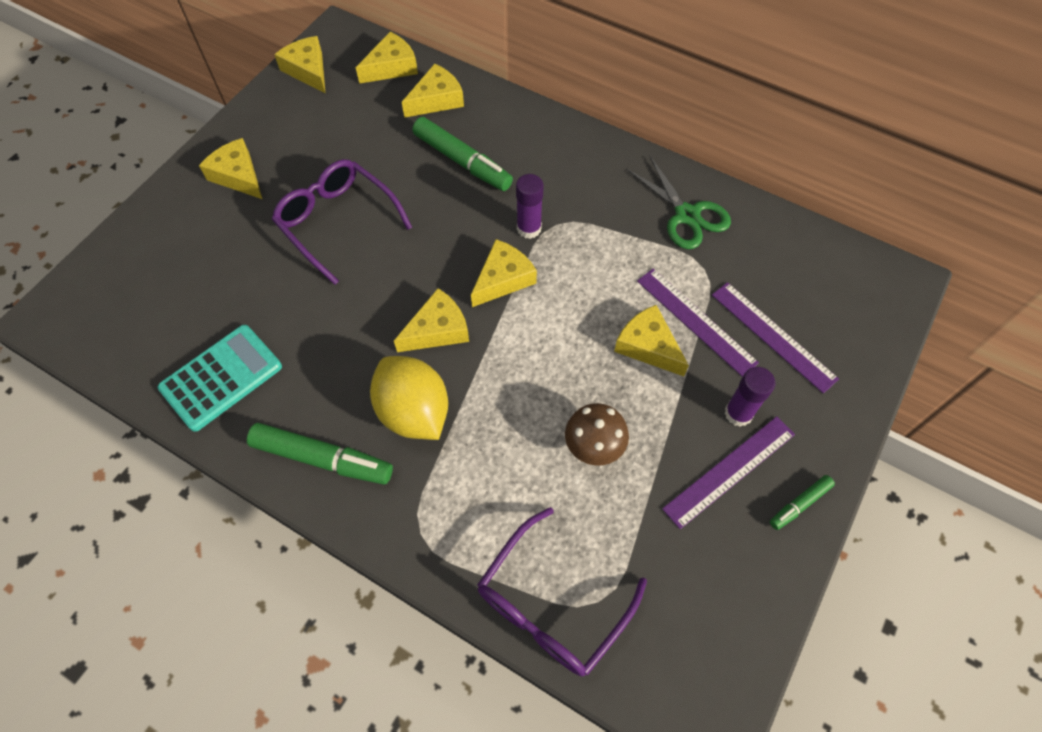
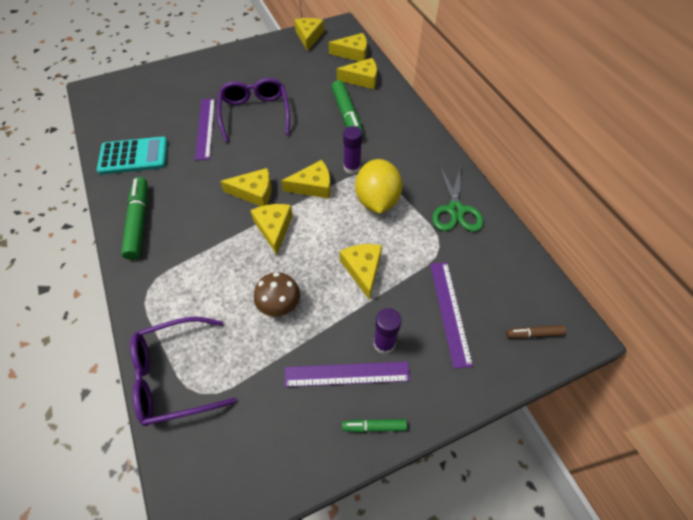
camera: 35 degrees right, 5 degrees down
yellow cheese [199,138,262,199] -> yellow cheese moved to [250,204,293,255]
green marker [247,423,393,485] -> green marker turned 150 degrees counterclockwise [121,177,147,260]
yellow lemon [370,356,448,440] -> yellow lemon moved to [355,159,402,214]
purple ruler [637,269,759,377] -> purple ruler moved to [195,98,215,160]
none -> brown marker [506,325,566,338]

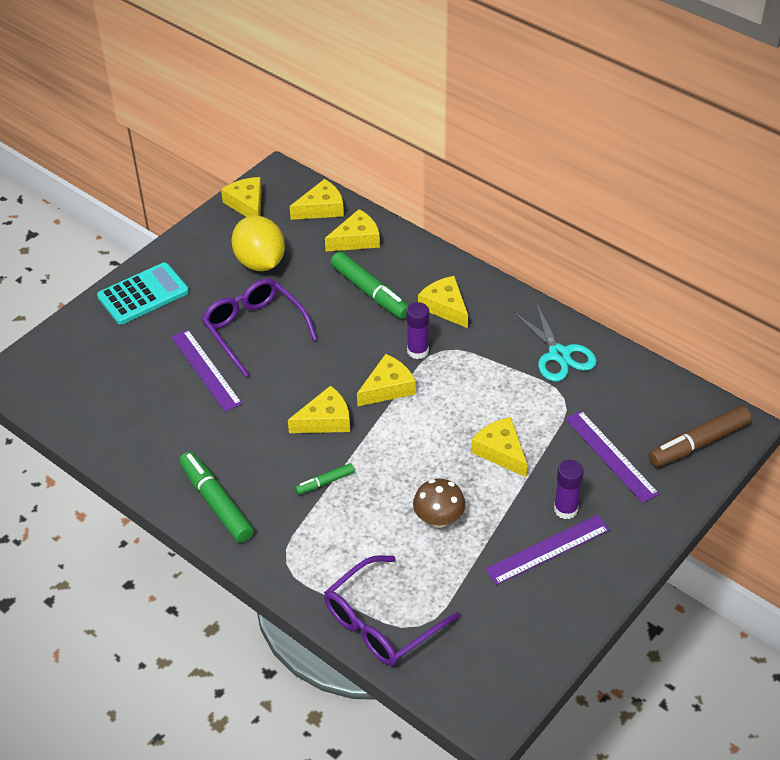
camera: 25 degrees left, 10 degrees down
turquoise calculator [97,137,168,175] -> turquoise calculator moved to [97,262,189,325]
yellow cheese [250,204,293,255] -> yellow cheese moved to [418,276,468,328]
green marker [342,419,407,432] -> green marker moved to [295,463,355,495]
yellow lemon [355,159,402,214] -> yellow lemon moved to [231,216,285,271]
green scissors [432,165,484,232] -> turquoise scissors [513,302,597,382]
brown marker [506,325,566,338] -> brown marker [649,405,752,467], size x1.91

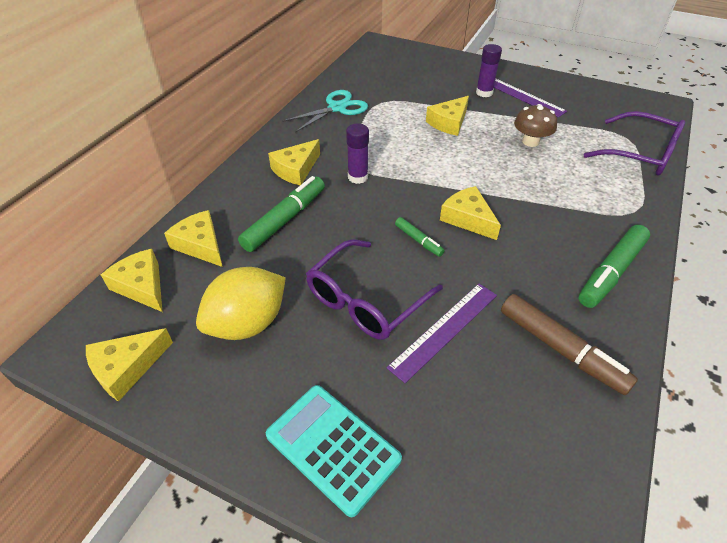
camera: 105 degrees left, 0 degrees up
green marker [295,463,355,495] -> green marker moved to [395,217,445,257]
yellow cheese [357,354,416,406] -> none
purple ruler [565,410,659,503] -> none
brown marker [649,405,752,467] -> brown marker moved to [501,294,638,395]

